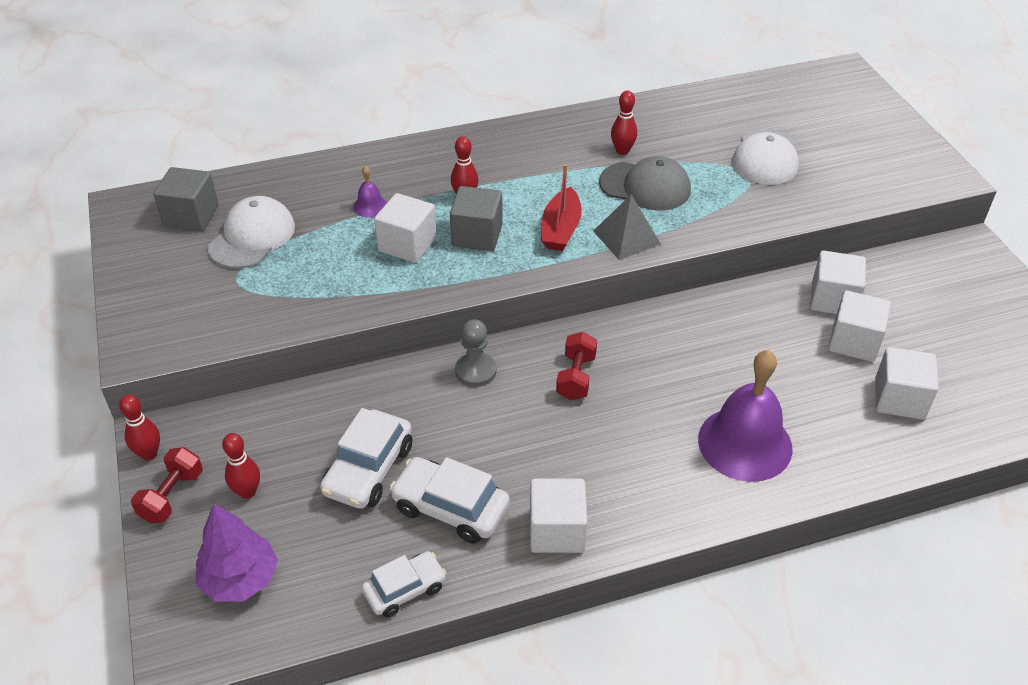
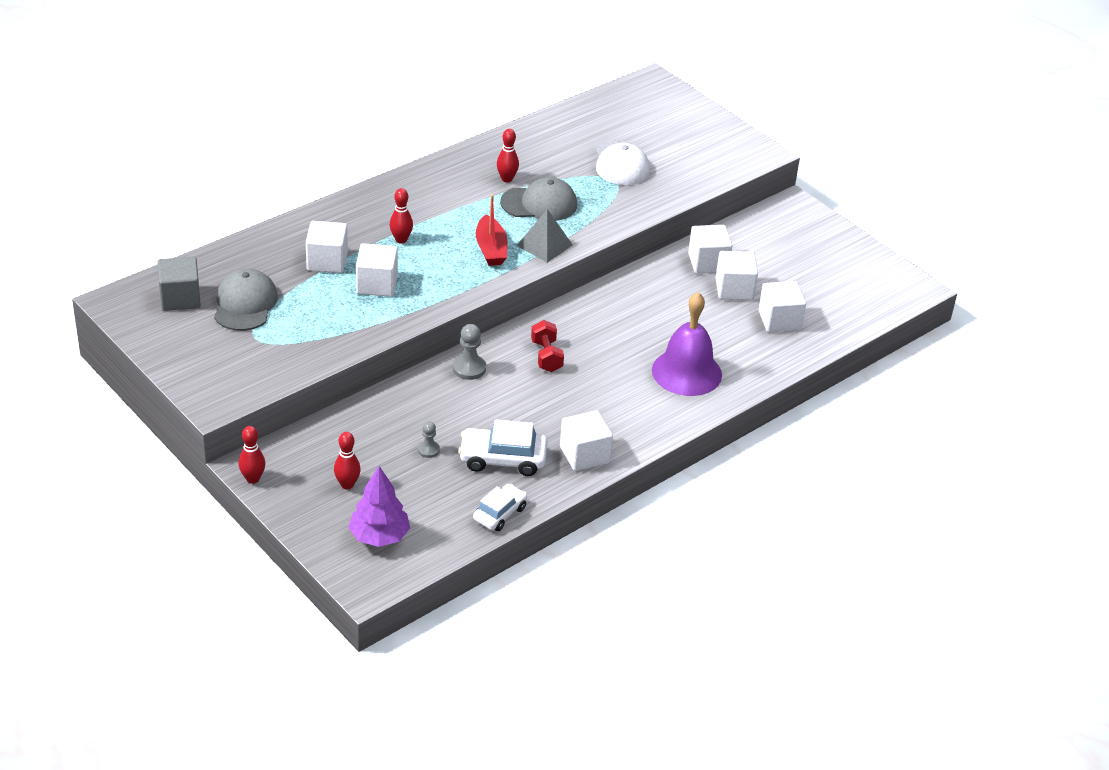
camera: 25 degrees left, 5 degrees down
red dumbbell [131,447,203,523] -> none
white cap [208,196,295,269] -> grey cap [214,269,278,331]
white car [320,408,412,509] -> grey pawn [418,422,440,458]
purple bell [353,166,387,217] -> white cube [306,221,348,273]
grey cube [450,186,503,251] -> none

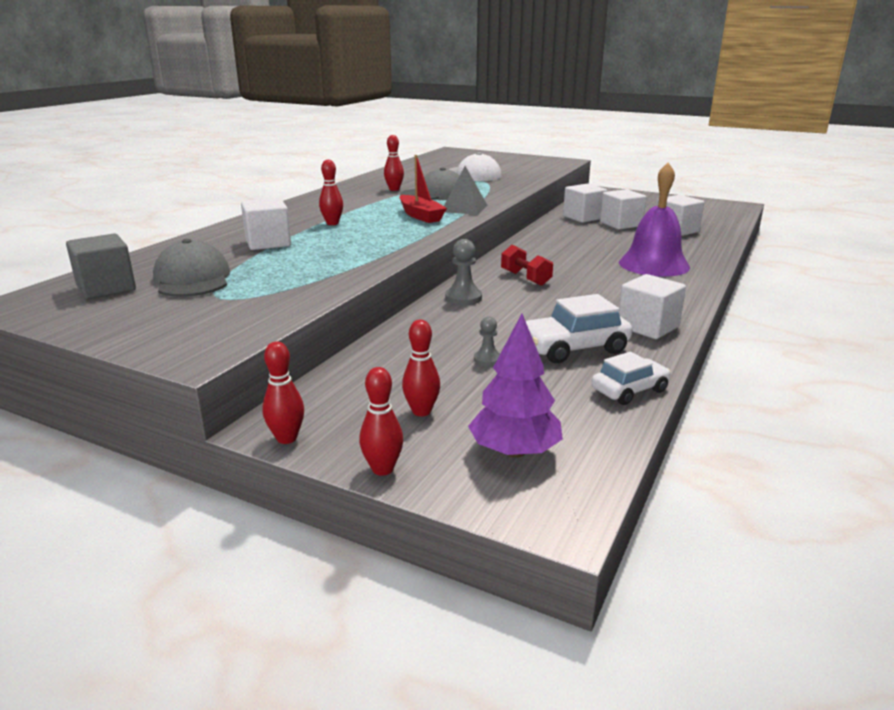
camera: 20 degrees left, 15 degrees down
white cube [356,243,398,297] -> none
white car [473,484,527,531] -> white car turned 45 degrees clockwise [592,352,671,405]
none -> red bowling pin [359,367,403,476]

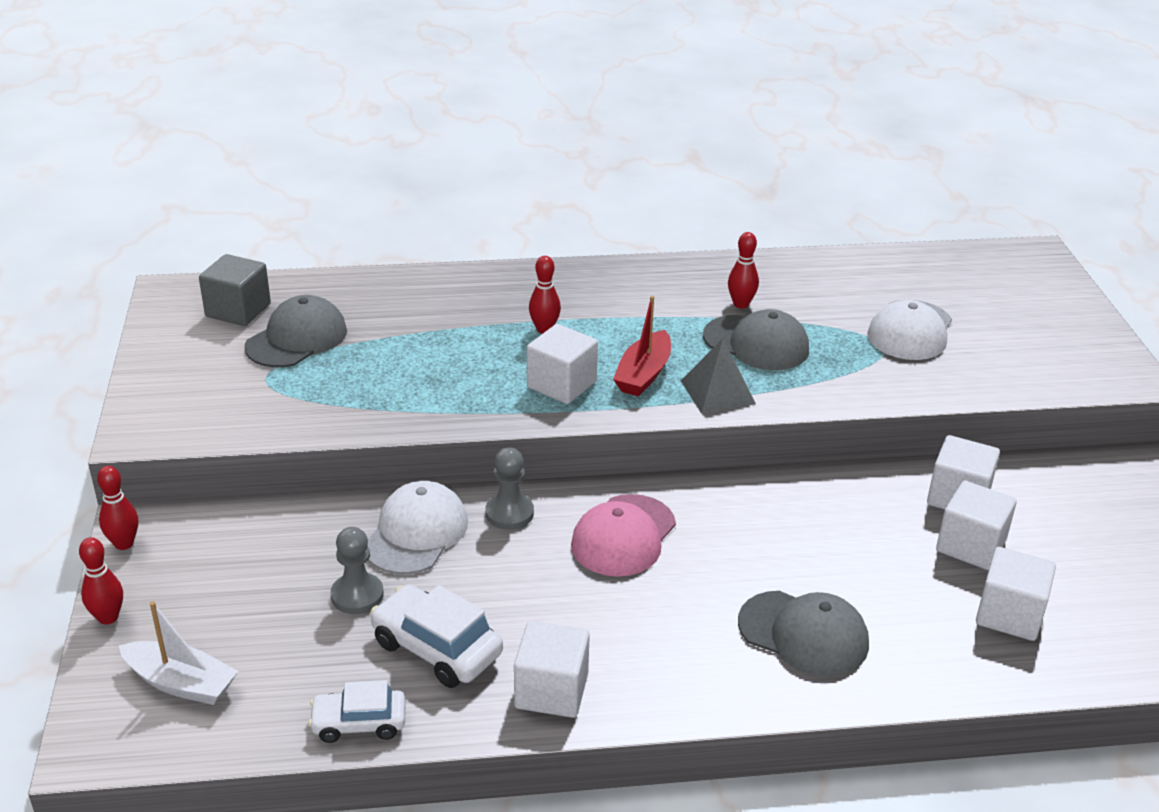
camera: 55 degrees right, 10 degrees up
white cube [241,198,291,250] -> white cube moved to [527,324,598,404]
red bowling pin [402,320,440,416] -> none
purple tree [468,314,563,458] -> white boat [119,601,238,705]
grey pawn [474,316,500,366] -> grey pawn [330,527,384,614], size x1.59
red dumbbell [501,245,553,286] -> pink cap [571,494,676,577]
white car [592,352,671,405] -> white car turned 150 degrees clockwise [308,680,405,743]
purple bell [619,163,690,277] -> grey cap [738,591,869,677]
none -> white cap [368,481,468,574]

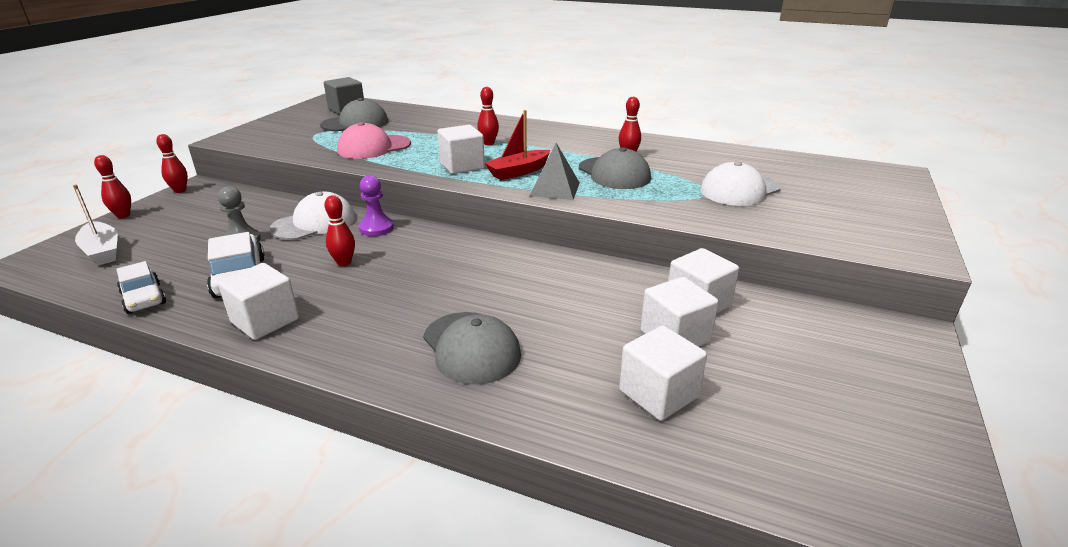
camera: 30 degrees right, 5 degrees down
white car [308,680,405,743] -> white car turned 150 degrees counterclockwise [116,261,166,314]
grey pawn [486,447,534,530] -> purple pawn [359,175,394,236]
pink cap [571,494,676,577] -> pink cap moved to [337,122,411,159]
none -> red bowling pin [324,195,355,266]

